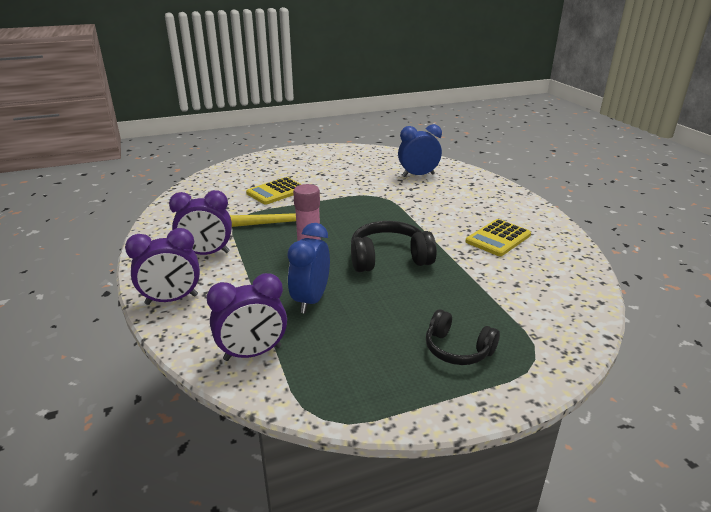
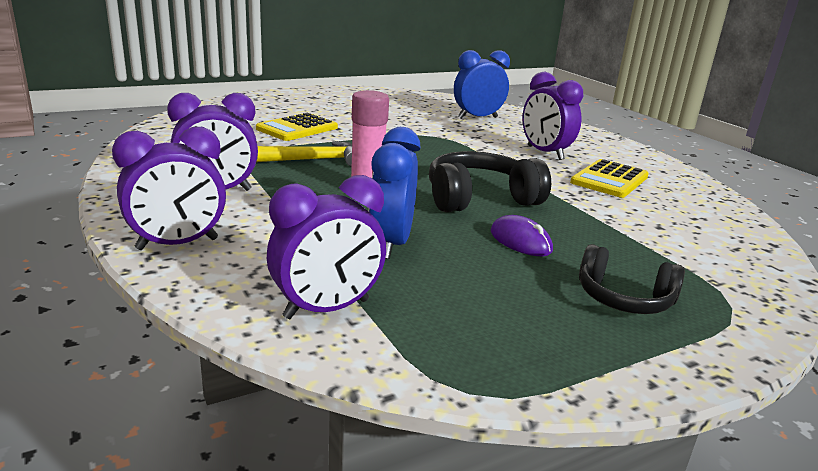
camera: 10 degrees left, 5 degrees down
none -> purple mouse [490,215,553,256]
none -> purple clock [522,72,583,160]

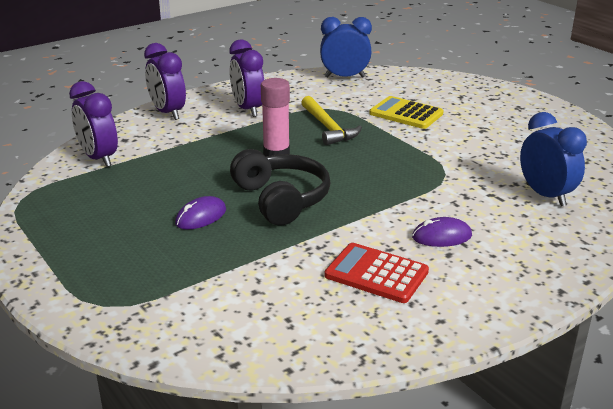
camera: 85 degrees right, 5 degrees up
blue clock [368,127,421,259] -> blue clock moved to [320,17,372,78]
purple clock [522,72,583,160] -> purple mouse [412,217,472,247]
yellow calculator [570,159,649,198] -> red calculator [325,243,429,303]
black headphones [579,244,685,314] -> none

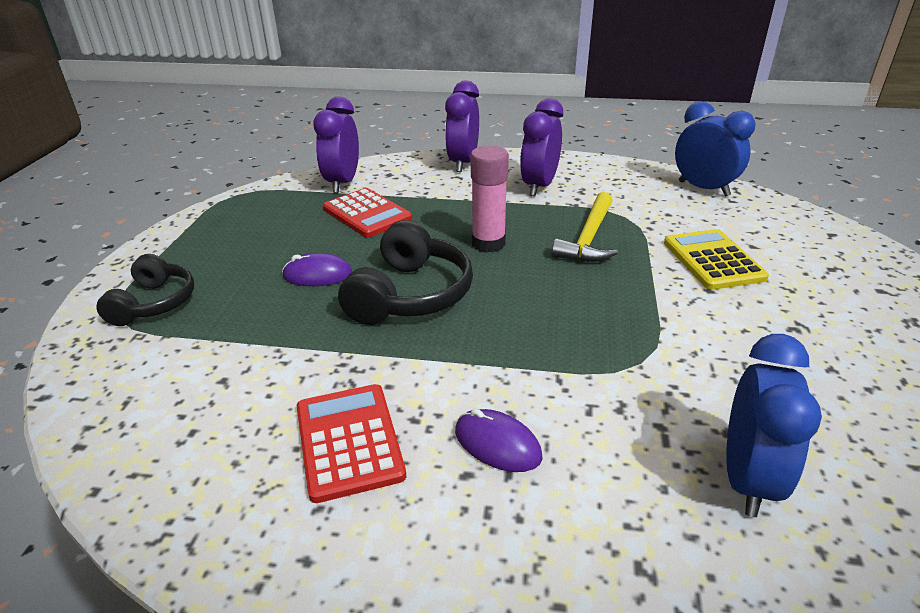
camera: 45 degrees right, 5 degrees up
none -> black headphones [96,254,194,326]
none -> red calculator [323,188,412,238]

